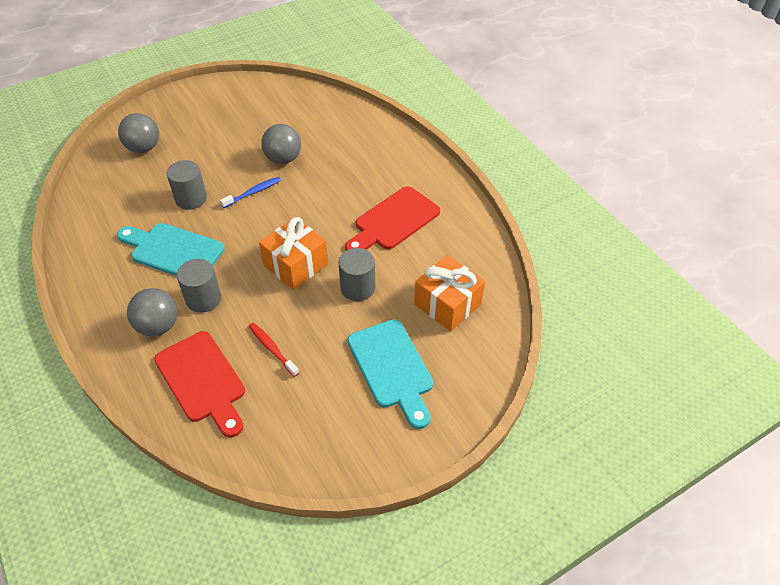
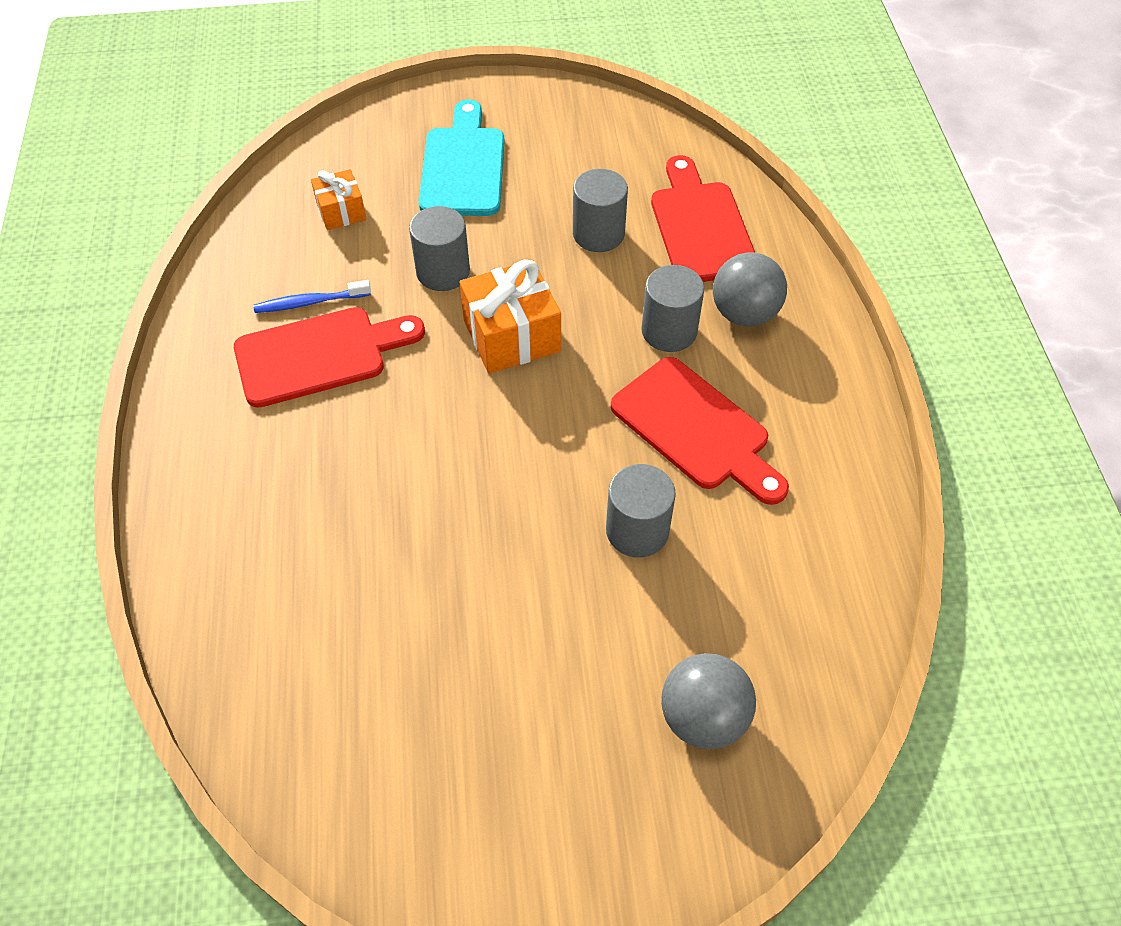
camera: 155 degrees left, 5 degrees up
turquoise cutting board [117,223,224,276] -> red cutting board [611,357,789,505]
blue toothbrush [220,177,281,208] -> blue toothbrush moved to [253,280,371,313]
red toothbrush [248,323,299,377] -> grey cylinder [573,169,628,252]
grey ball [261,124,301,164] -> none
orange gift [414,255,485,331] -> orange gift [311,169,366,230], size x0.59

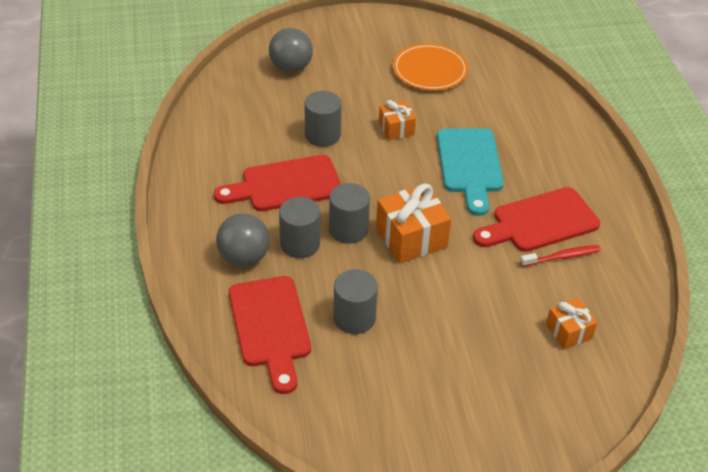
camera: 175 degrees right, 10 degrees down
blue toothbrush [253,280,371,313] -> red toothbrush [520,245,601,267]
grey cylinder [409,206,470,291] -> grey cylinder moved to [329,183,370,244]
turquoise cutting board [419,99,504,216] -> turquoise cutting board moved to [437,128,504,216]
red cutting board [611,357,789,505] -> red cutting board turned 60 degrees counterclockwise [214,155,341,211]
none -> orange gift [379,100,416,140]
none -> orange plate [393,43,468,91]

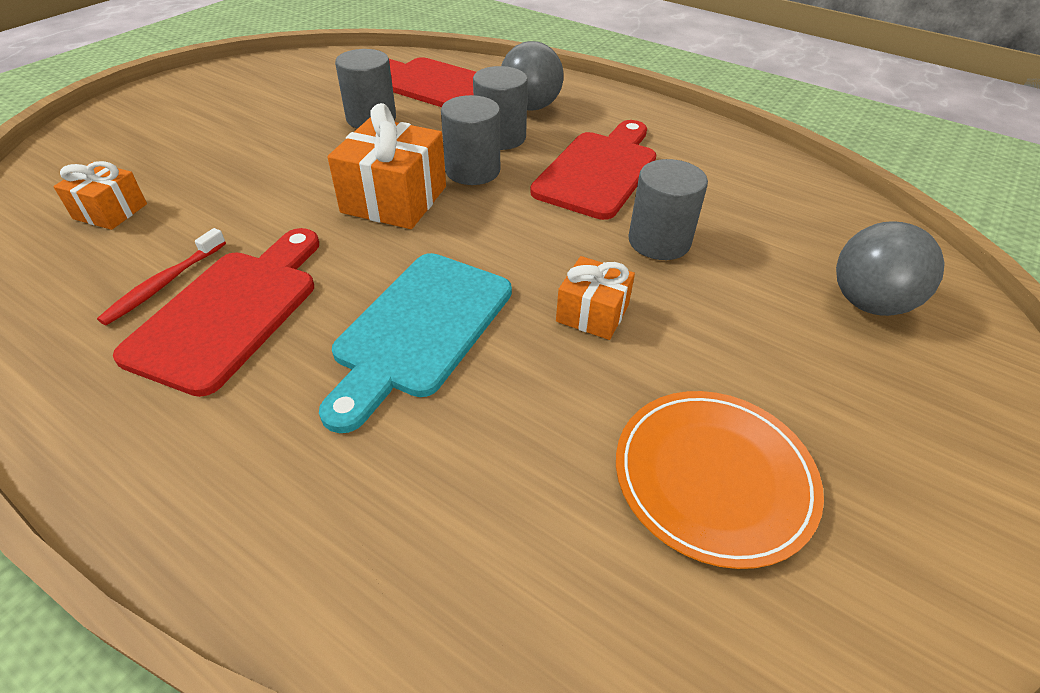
camera: 135 degrees right, 0 degrees up
turquoise cutting board [437,128,504,216] -> turquoise cutting board turned 105 degrees counterclockwise [319,253,512,433]

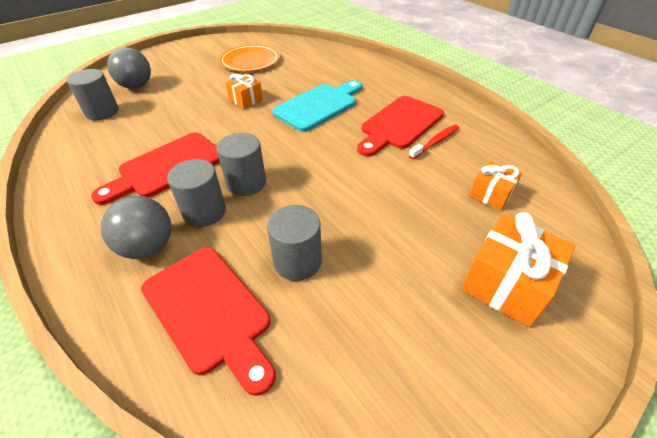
camera: 160 degrees left, 0 degrees up
orange gift [328,103,446,229] -> orange gift moved to [461,212,576,327]
grey cylinder [628,159,708,260] -> grey cylinder moved to [67,69,119,120]

